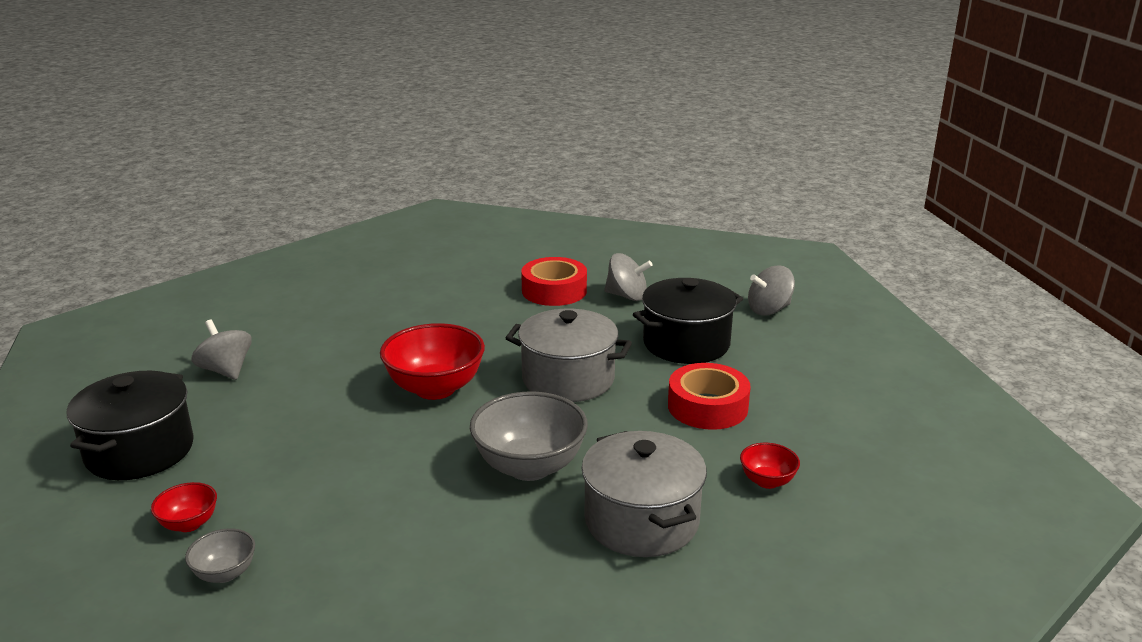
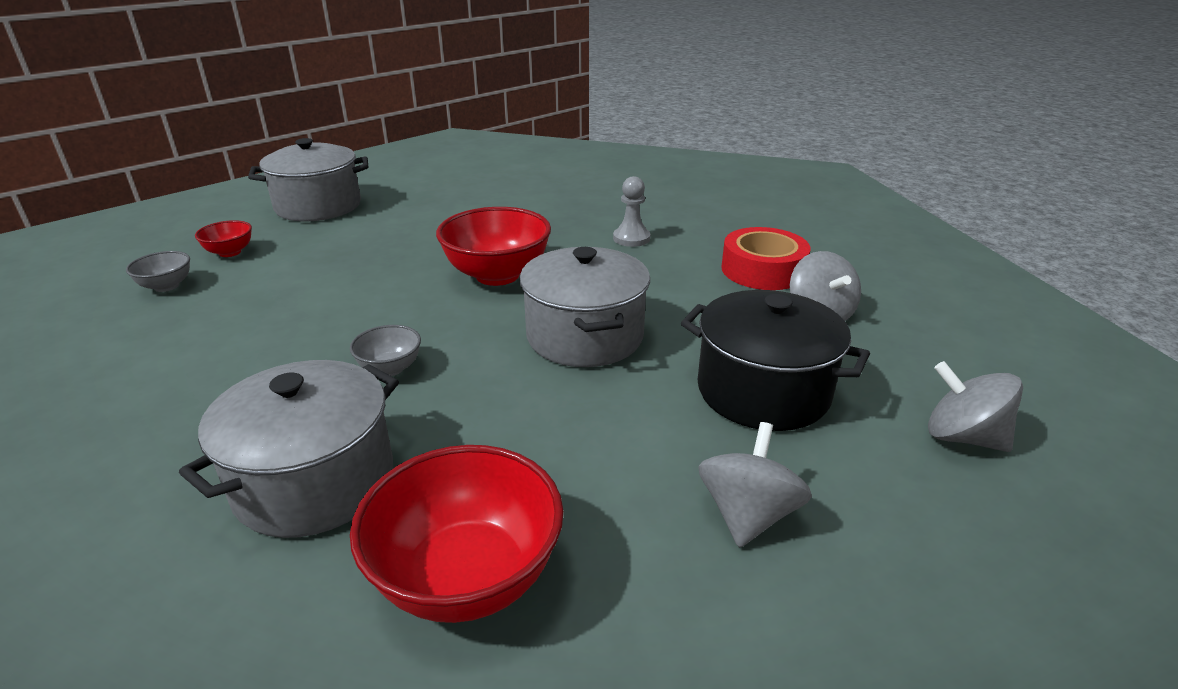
camera: 60 degrees right, 5 degrees up
black pot [66,371,194,480] -> grey pot [248,138,368,221]
grey spinning top [191,320,252,380] -> grey spinning top moved to [698,422,812,548]
grey bowl [470,391,588,481] -> grey bowl [350,325,421,376], size x0.50
red tape [668,363,751,430] -> none
red bowl [740,443,800,489] -> red bowl [350,445,564,623], size x2.01
none -> grey pawn [613,176,650,247]

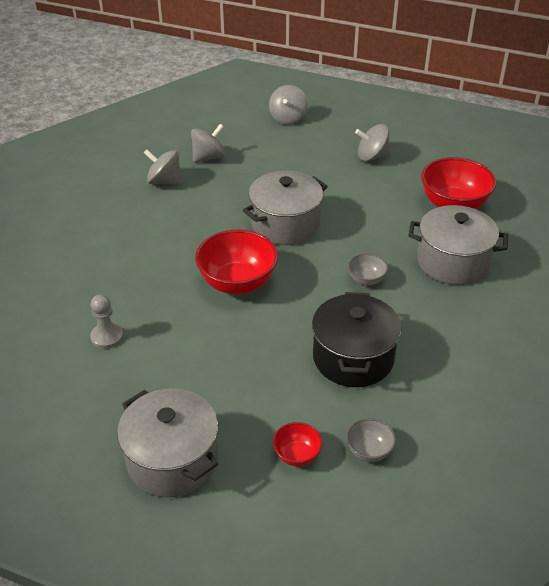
camera: 115 degrees left, 10 degrees up
grey pawn [613,176,650,247] -> grey pawn moved to [90,295,123,349]
black pot [681,290,870,431] -> black pot moved to [312,292,401,387]
red tape [721,227,811,290] -> grey spinning top [144,149,182,185]

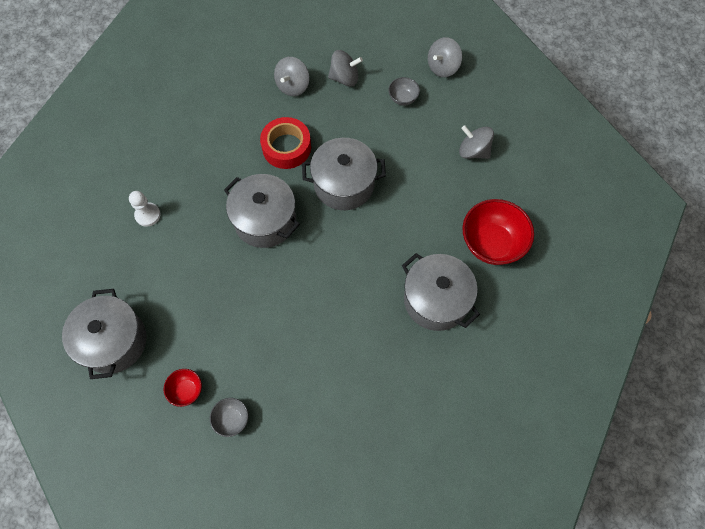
camera: 35 degrees right, 25 degrees up
grey pawn [90,295,123,349] -> white pawn [129,191,160,227]
grey spinning top [144,149,182,185] -> grey spinning top turned 120 degrees counterclockwise [274,57,309,96]
red bowl [195,229,278,294] -> grey pot [224,174,300,248]
black pot [312,292,401,387] -> none
grey bowl [348,253,388,285] -> grey bowl moved to [388,77,420,106]
none -> red tape [260,117,311,169]

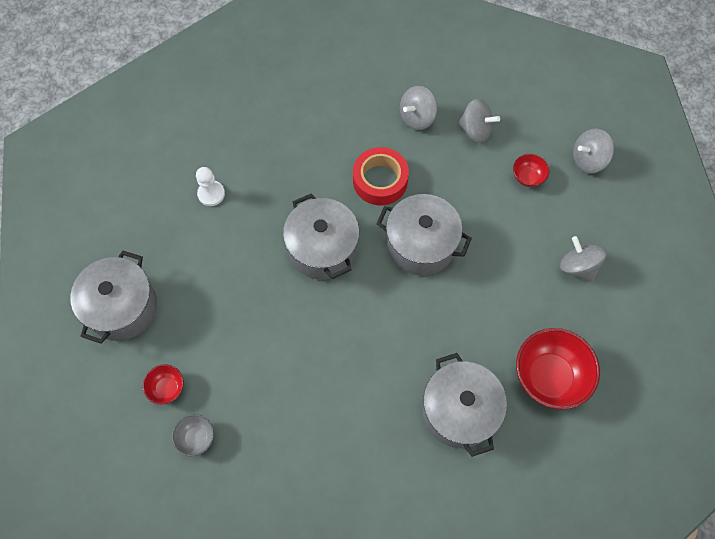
camera: 25 degrees right, 0 degrees up
grey bowl [388,77,420,106] -> red bowl [513,154,550,187]

